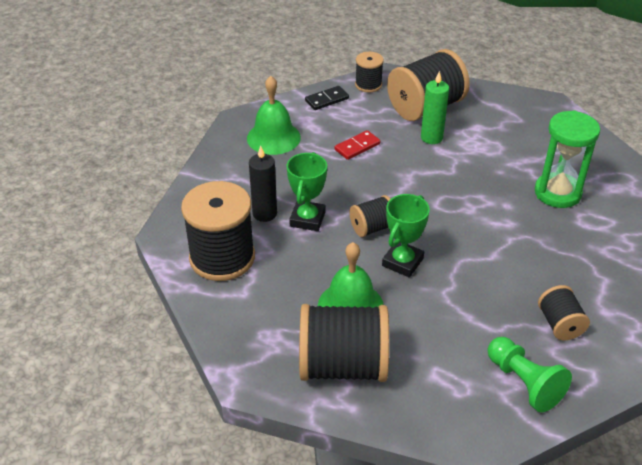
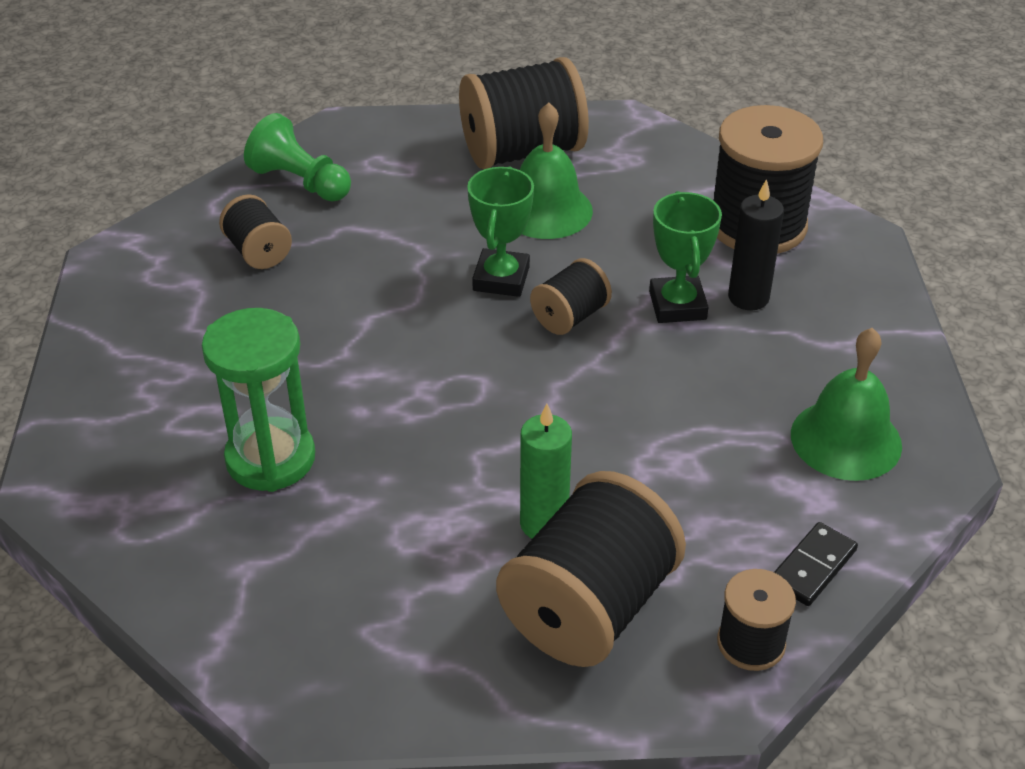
camera: 160 degrees right, 0 degrees up
red domino [335,130,380,160] -> none

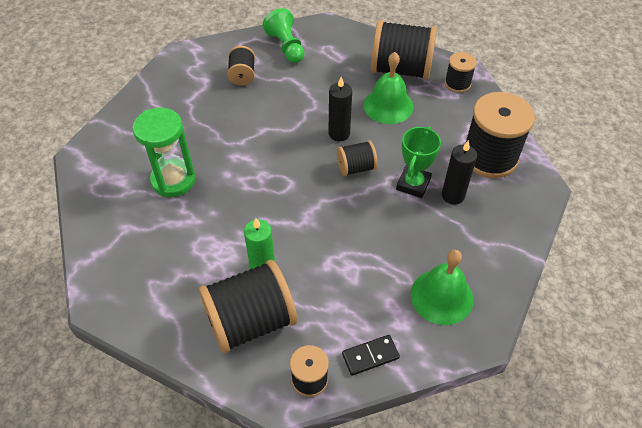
camera: 30 degrees right, 10 degrees up
green trophy [467,166,534,297] -> black candle [328,77,352,141]
none -> black spool [445,52,477,93]

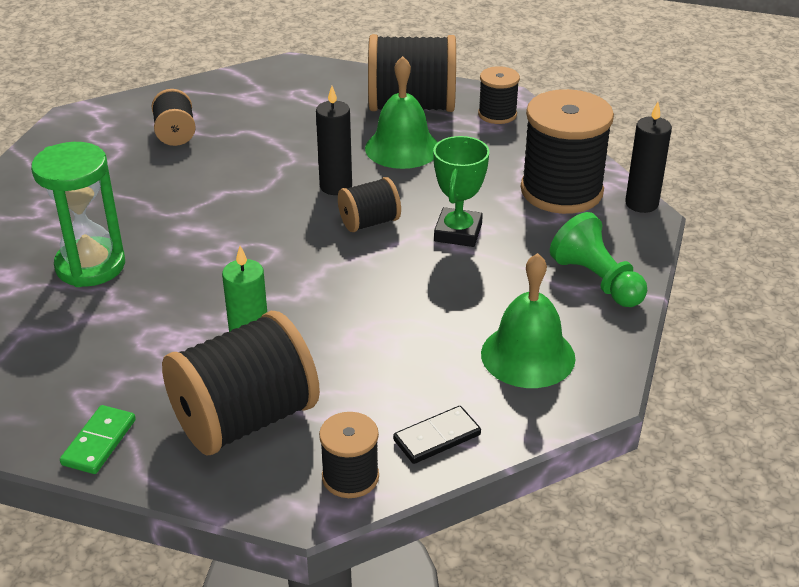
camera: 10 degrees left, 15 degrees down
green pawn [263,8,305,63] -> green pawn moved to [550,212,647,307]
black candle [442,140,477,205] -> black candle moved to [625,102,672,213]
none -> green domino [60,405,136,474]

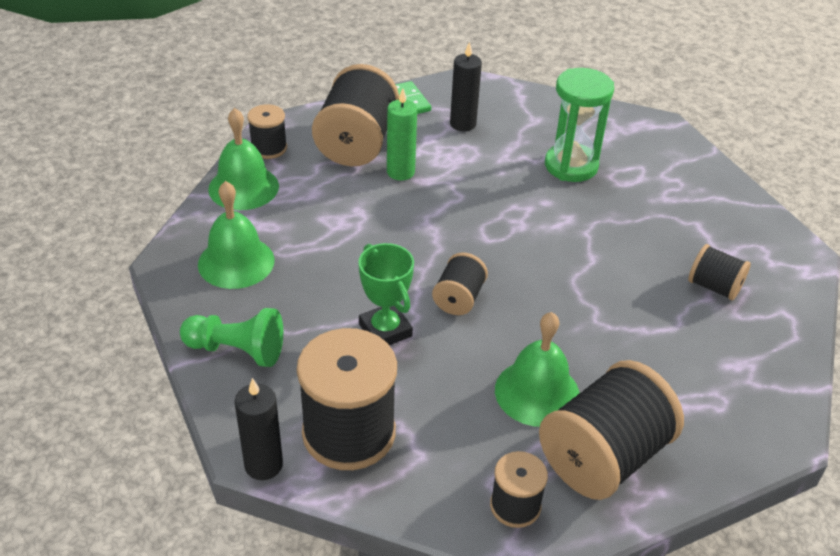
camera: 135 degrees right, 5 degrees up
black candle [316,86,352,195] -> black candle moved to [450,42,482,131]
black domino [393,406,481,464] -> green bell [208,108,279,210]

